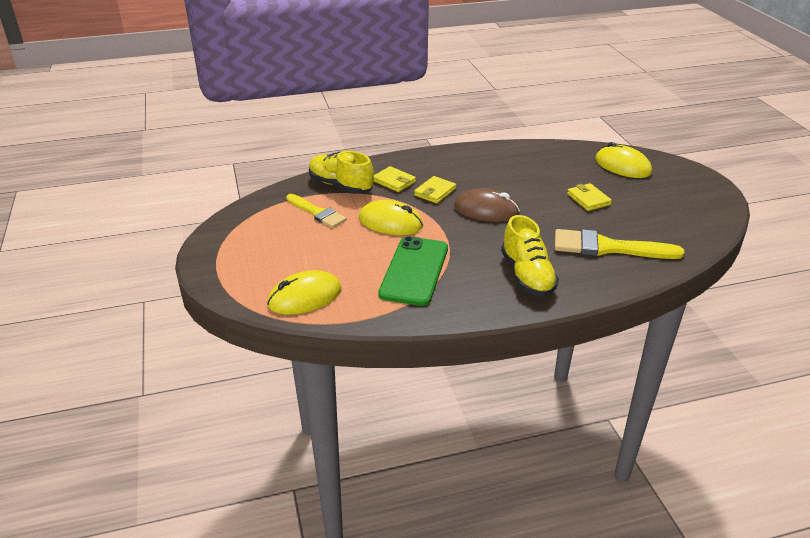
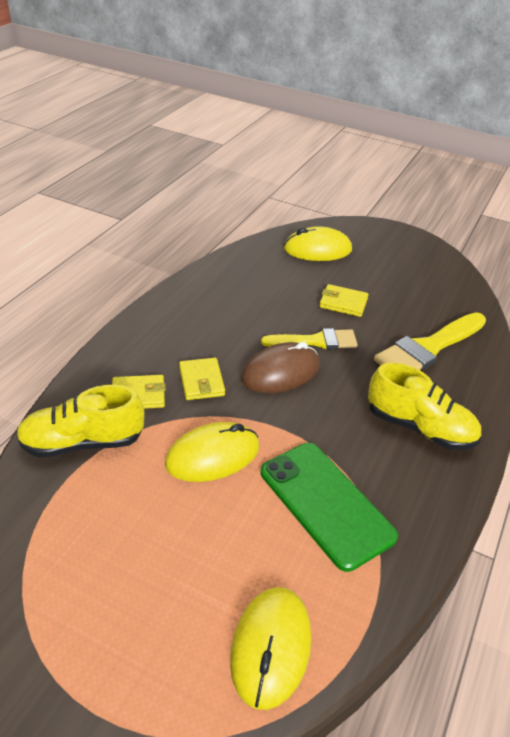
camera: 50 degrees left, 5 degrees up
yellow brush [286,194,347,228] -> yellow brush moved to [261,328,358,349]

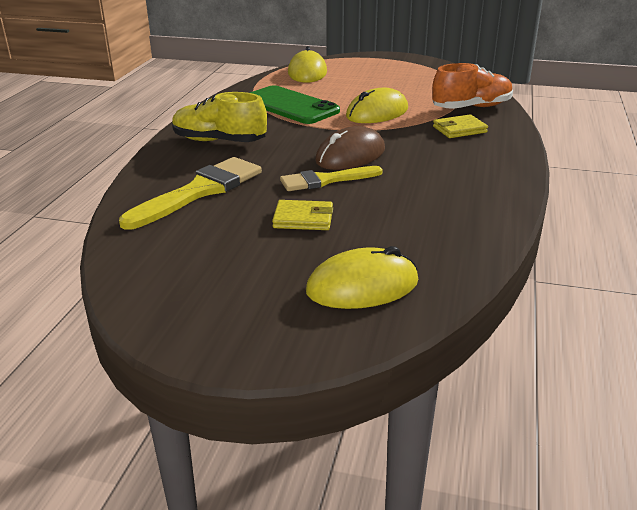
camera: 170 degrees right, 10 degrees down
yellow shoe [16,385,144,458] -> orange shoe [432,63,513,109]
yellow wallet [179,358,225,400] -> none

